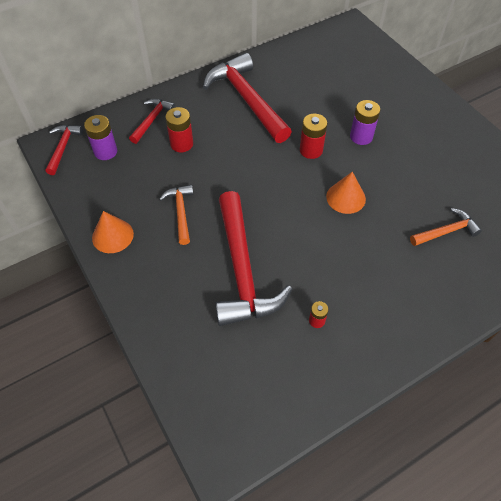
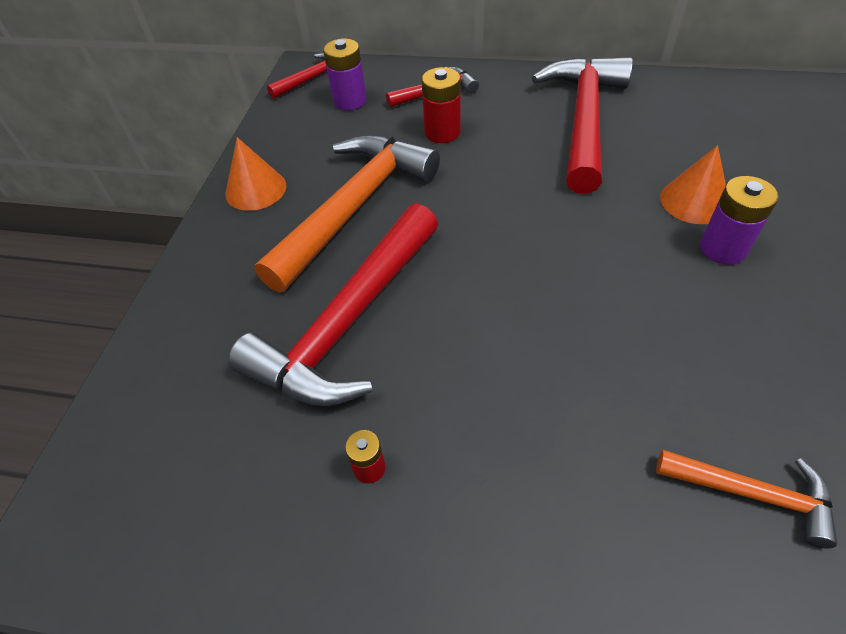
camera: 45 degrees right, 5 degrees down
orange hammer [159,185,193,245] -> orange hammer [255,134,440,292], size x2.01
red battery [300,114,327,159] -> none
orange cone [326,172,366,214] -> orange cone moved to [660,145,726,224]

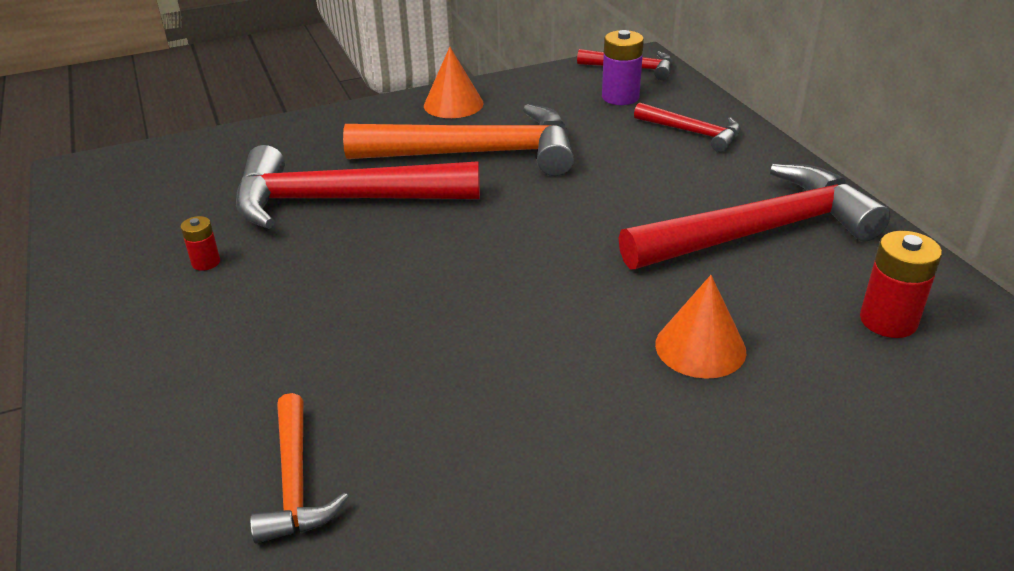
camera: 55 degrees right, 15 degrees down
red battery [421,67,461,143] -> red battery moved to [860,231,942,338]
purple battery [700,176,778,265] -> none

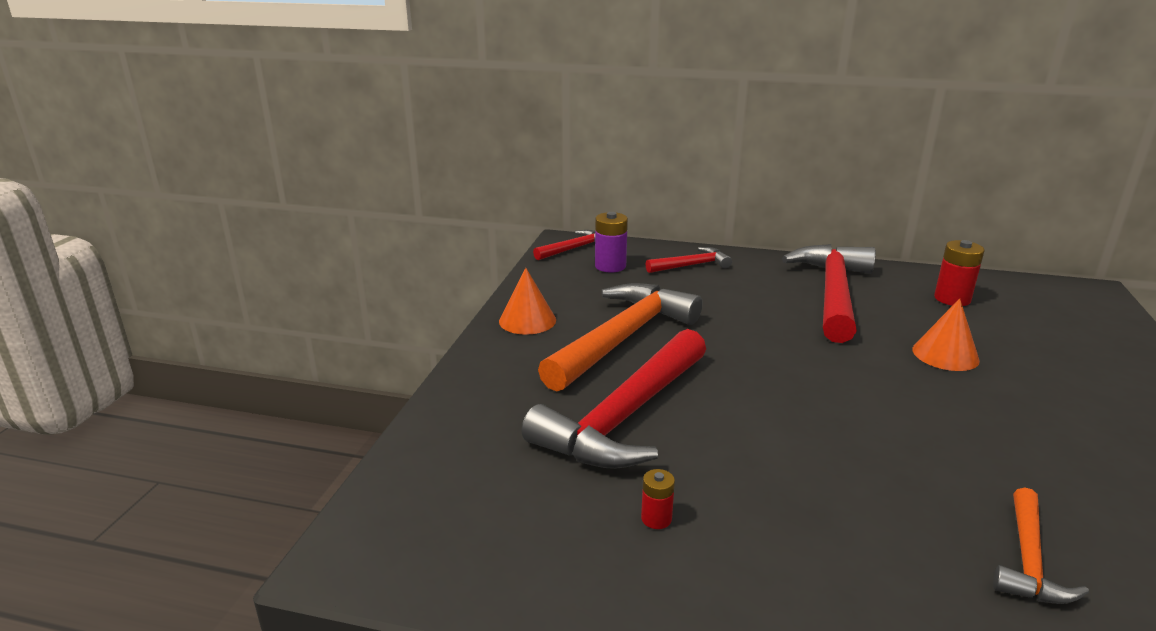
camera: 55 degrees left, 10 degrees down
orange hammer [250,393,348,544] -> orange hammer turned 90 degrees clockwise [993,487,1089,604]

